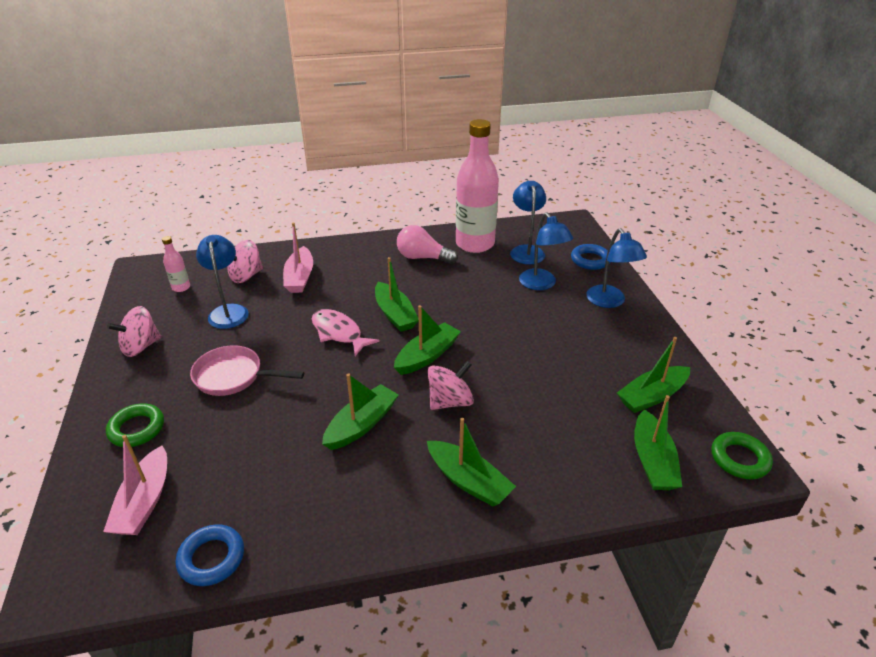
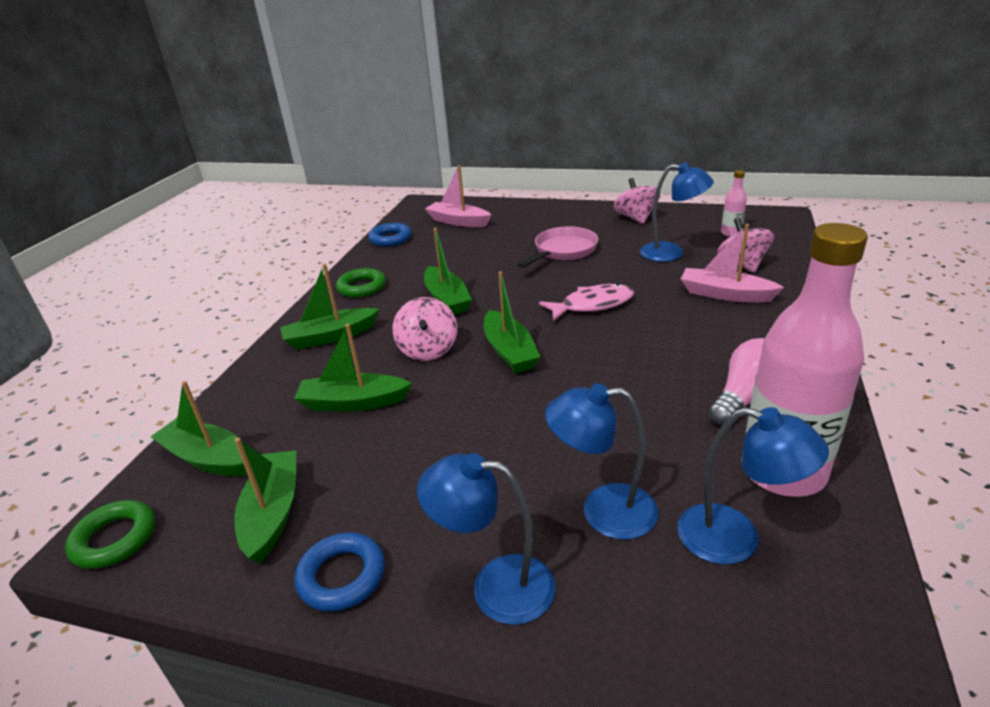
camera: 120 degrees right, 5 degrees down
green ring [106,404,164,447] -> green ring moved to [336,268,386,298]
green boat [375,257,419,332] -> green boat moved to [294,324,412,411]
blue ring [571,244,610,270] -> blue ring moved to [294,532,385,612]

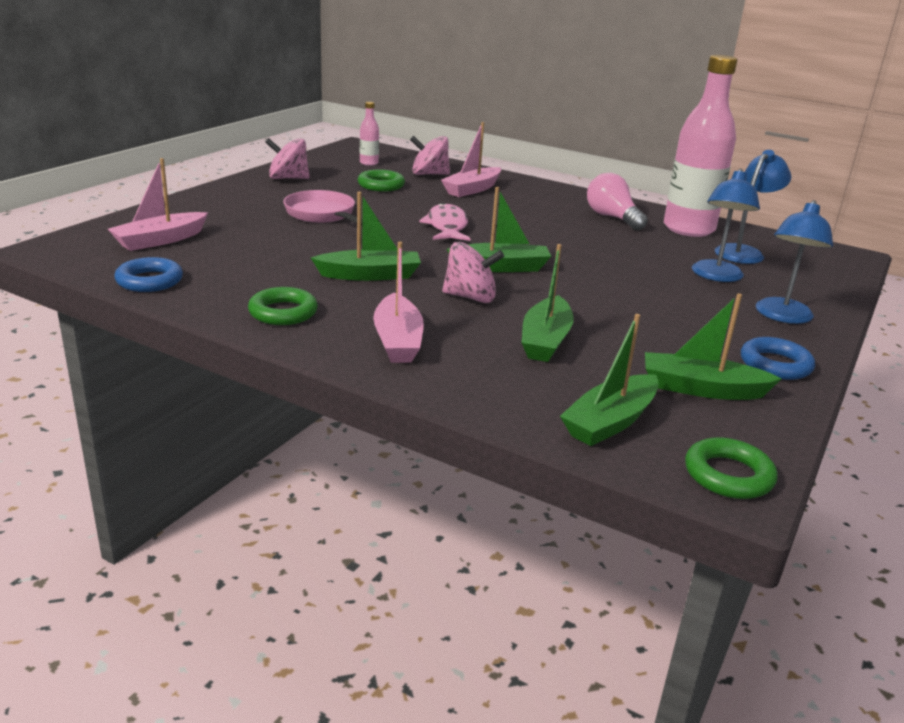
camera: 80 degrees left, 5 degrees down
green boat [280,264,379,350] -> pink boat [373,242,424,363]
blue lamp [640,162,714,262] -> green ring [357,169,405,191]

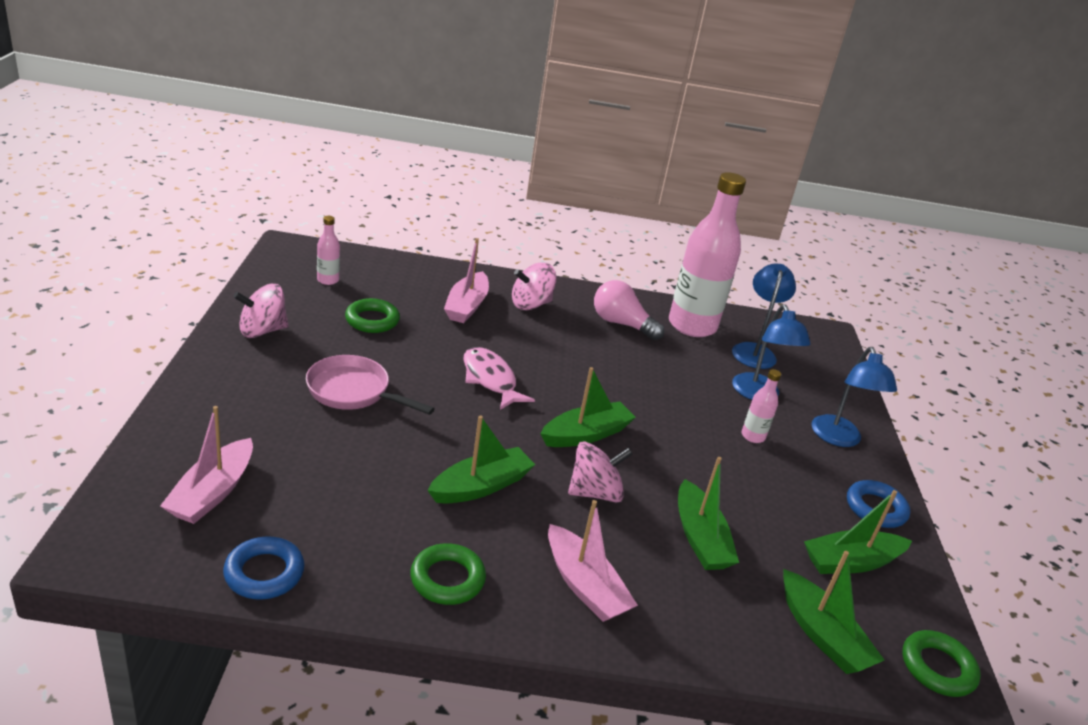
camera: 30 degrees left, 5 degrees up
pink spinning top [410,136,450,175] -> pink spinning top moved to [512,262,556,310]
green boat [560,314,659,446] -> green boat turned 45 degrees counterclockwise [783,551,884,674]
none -> pink bottle [742,369,781,443]

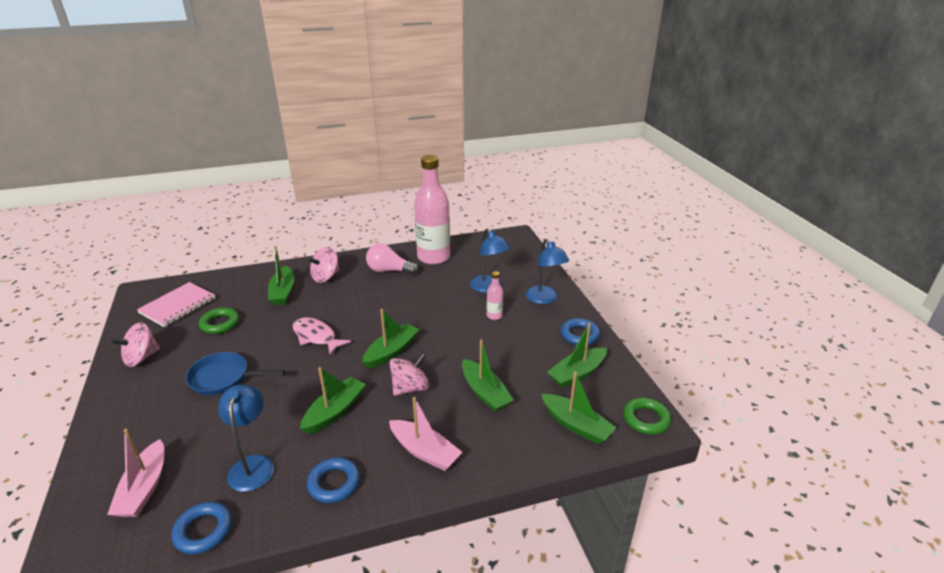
camera: 15 degrees left, 0 degrees up
pink pan [306,355,435,415] -> blue pan [185,352,285,395]
pink bottle [317,216,340,285] -> pink notebook [137,282,216,327]
green ring [410,543,486,605] -> blue ring [307,457,360,503]
pink boat [444,238,489,323] -> green boat [268,246,294,305]
blue lamp [732,264,796,369] -> blue lamp moved to [218,384,274,492]

